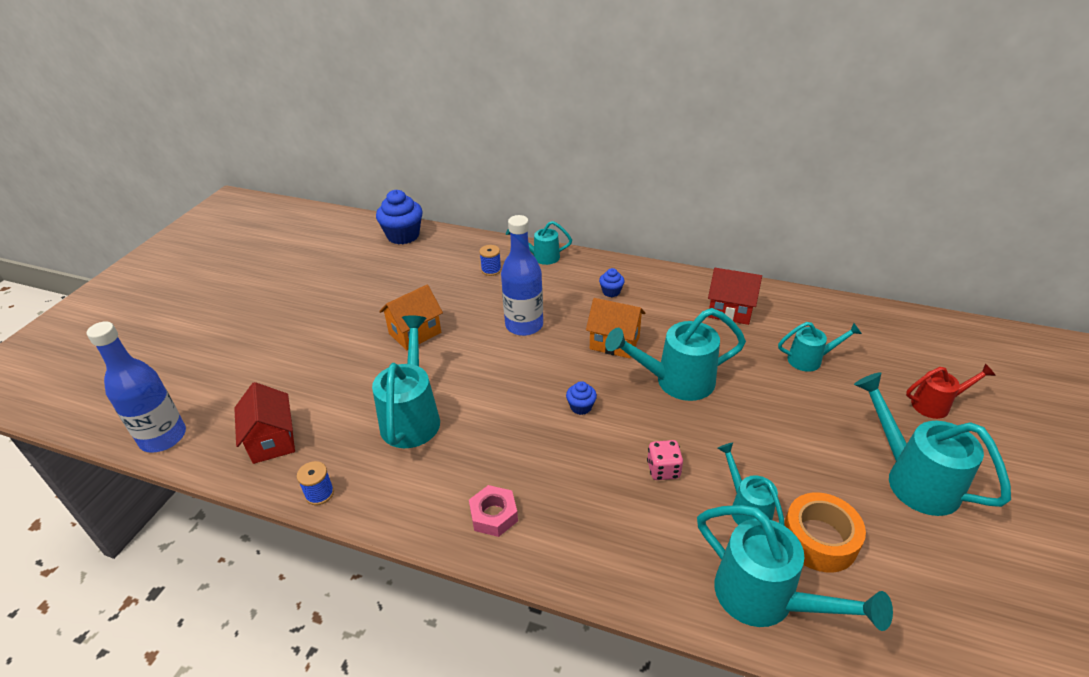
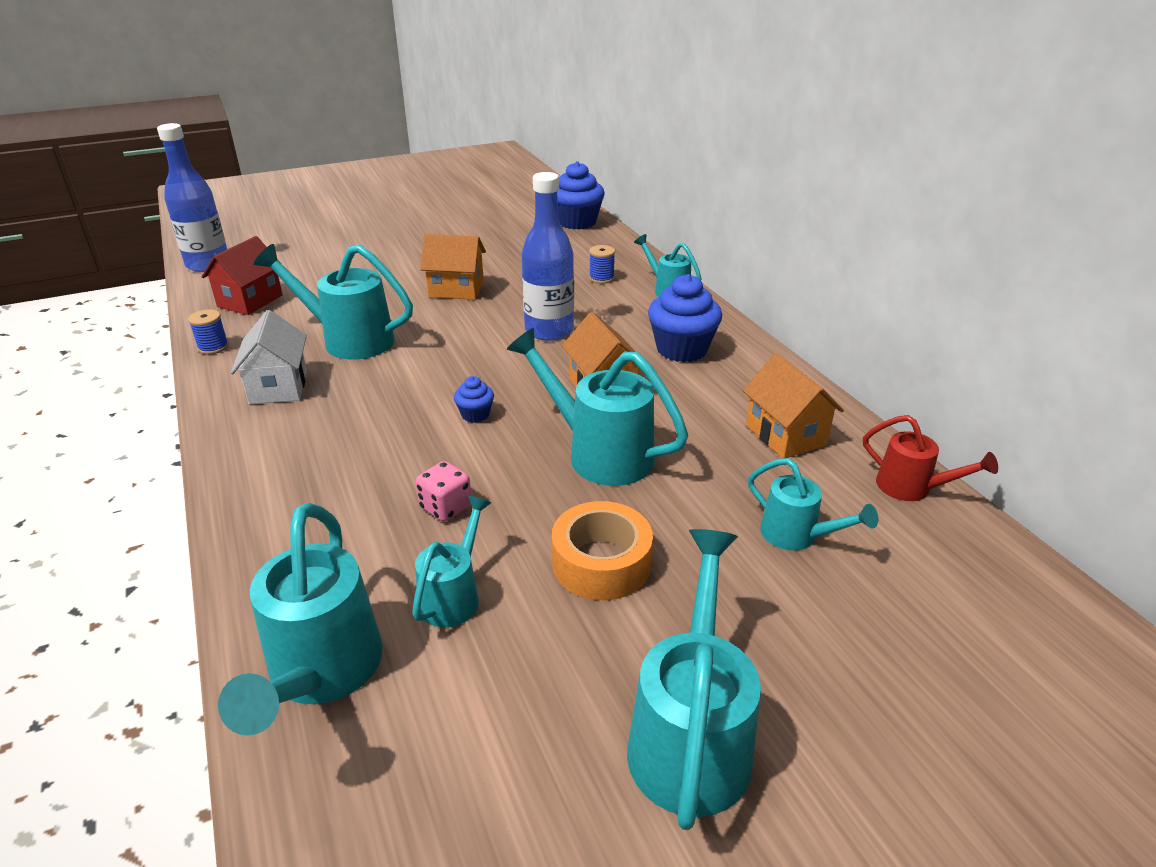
camera: 45 degrees right, 5 degrees down
turquoise watering can [372,315,440,448] -> turquoise watering can turned 120 degrees counterclockwise [254,244,413,360]
pink nut [469,485,518,537] -> none
blue cupcake [599,268,625,297] -> blue cupcake [648,274,722,362], size x2.05
red house [708,268,762,325] -> orange house [743,354,844,459]
orange tape [784,492,866,572] -> orange tape moved to [552,501,653,600]
red watering can [906,364,996,419] -> red watering can moved to [863,415,998,501]
none -> white house [231,310,307,405]

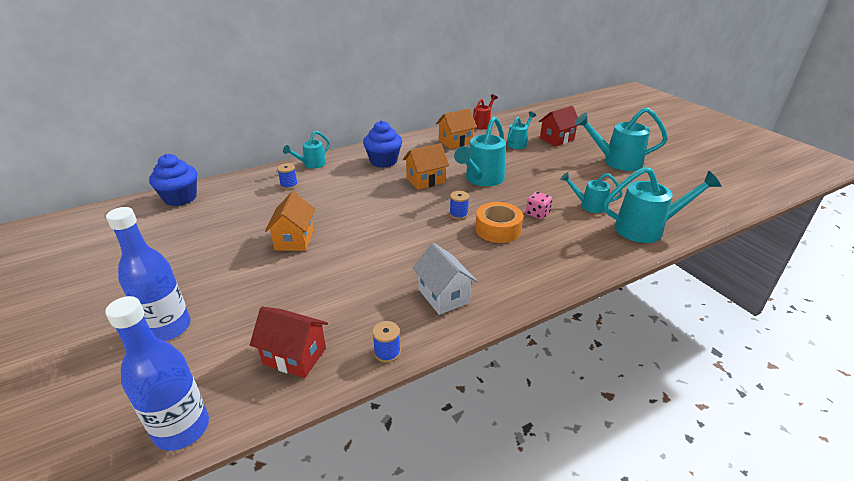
camera: 95 degrees left, 0 degrees up
white house [231,310,307,405] -> white house turned 75 degrees clockwise [413,243,477,315]
turquoise watering can [254,244,413,360] -> none
blue cupcake [454,376,494,423] -> blue spool [450,191,469,219]
blue bottle [522,172,574,341] -> blue bottle moved to [106,207,191,341]
orange tape [552,501,653,600] -> orange tape moved to [475,202,523,243]
none -> red house [539,106,578,146]

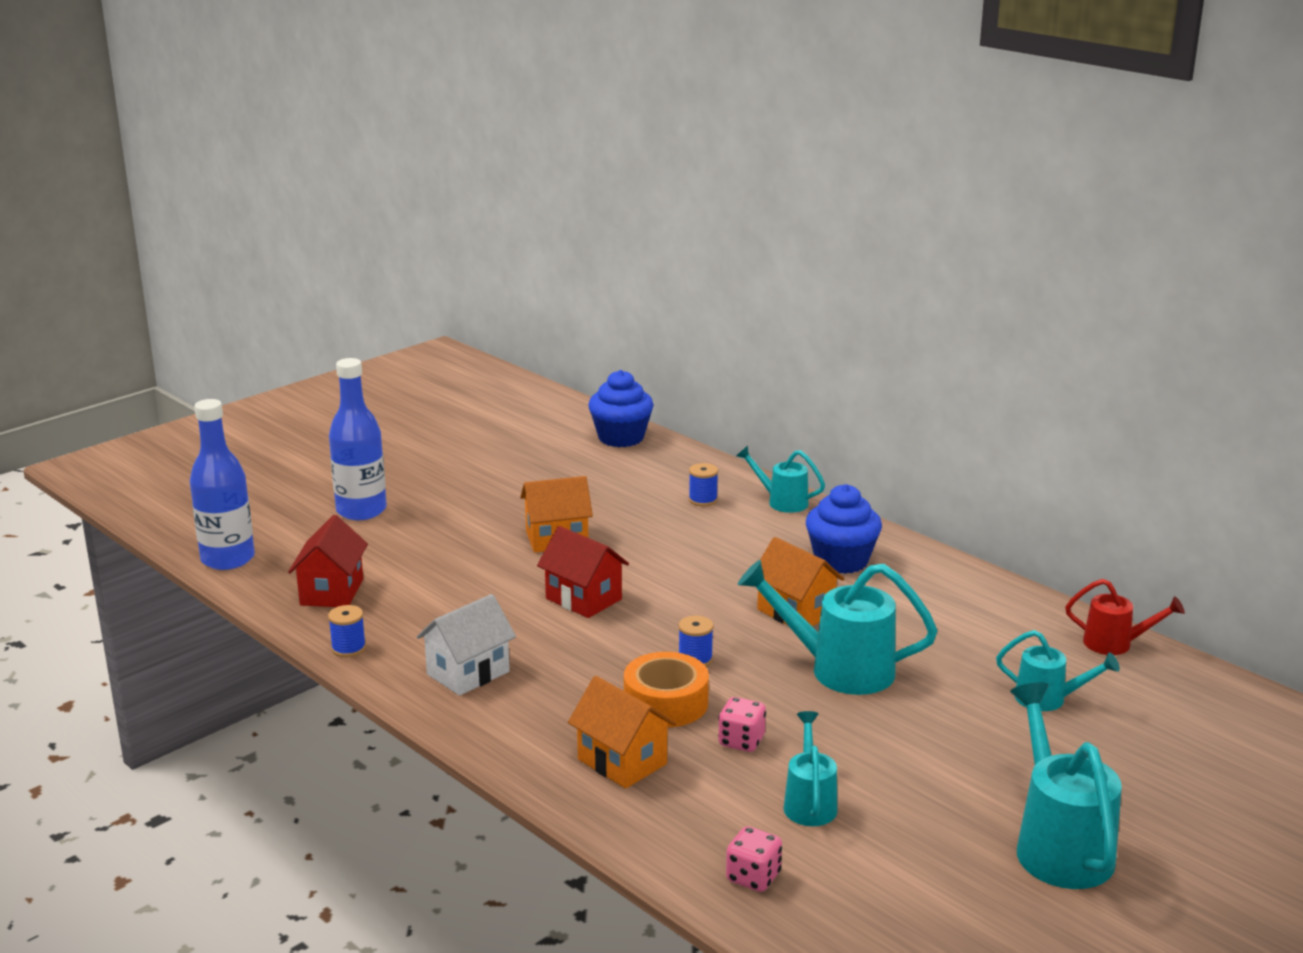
camera: 75 degrees right, 10 degrees down
orange house [436,108,477,149] -> orange house moved to [568,676,676,788]
red house [539,106,578,146] -> red house moved to [537,526,629,618]
turquoise watering can [603,167,721,243] -> pink dice [726,826,782,892]

